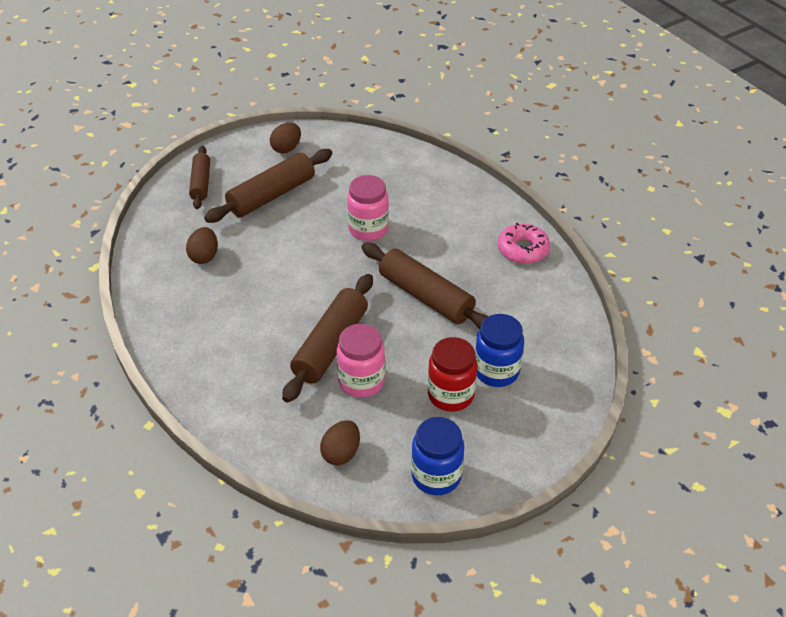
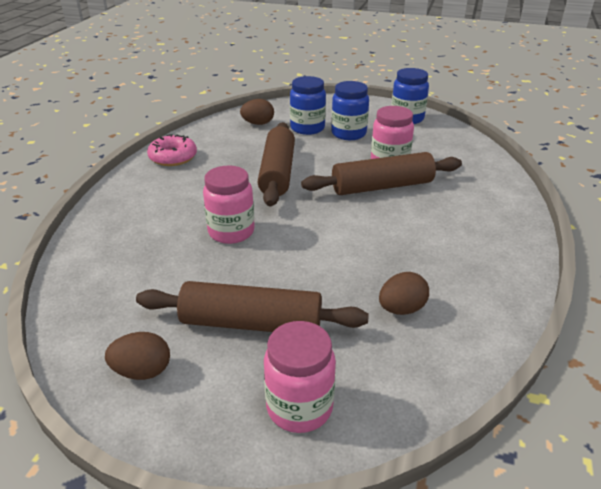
camera: 130 degrees left, 10 degrees down
brown rolling pin [189,146,210,209] -> pink jar [264,321,336,433]
brown egg [320,420,360,465] -> brown egg moved to [240,99,274,125]
red jar [428,337,477,412] -> blue jar [331,81,369,140]

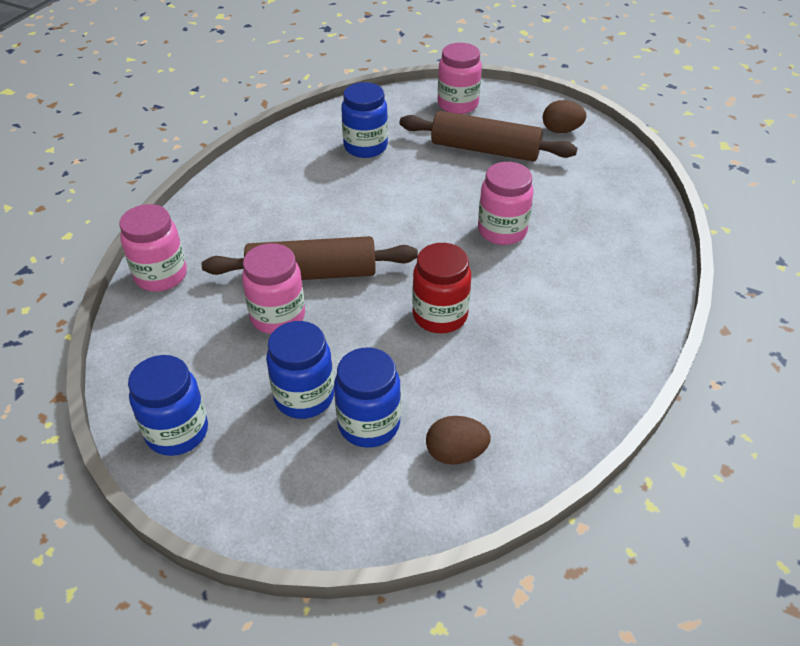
camera: 170 degrees left, 10 degrees up
pink donut [147,134,197,166] -> none
brown rolling pin [258,122,295,206] -> red jar [412,243,471,333]
brown egg [379,272,429,315] -> blue jar [341,82,388,158]
none -> pink jar [119,204,187,291]

